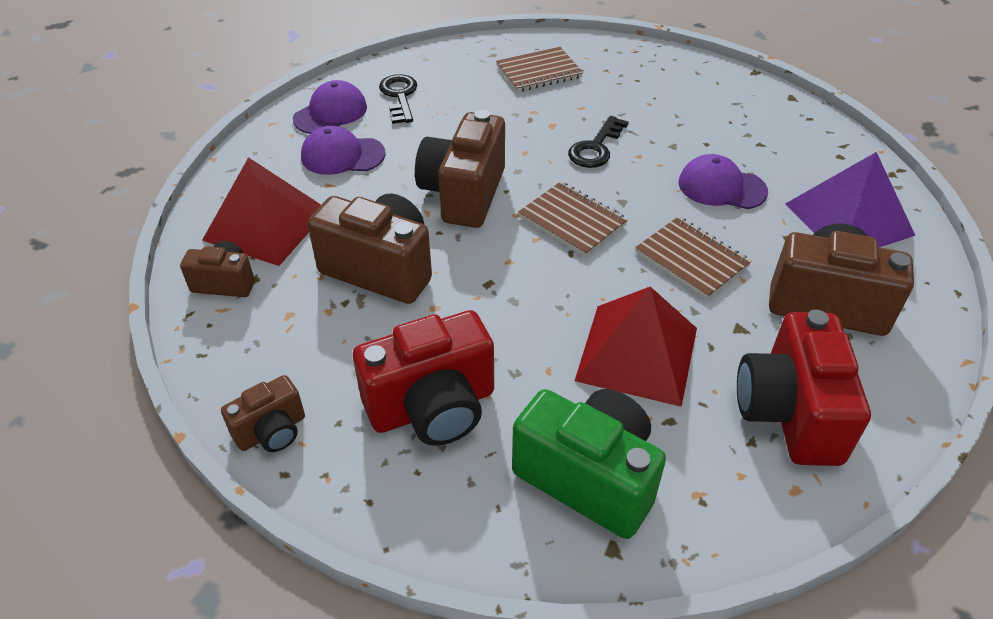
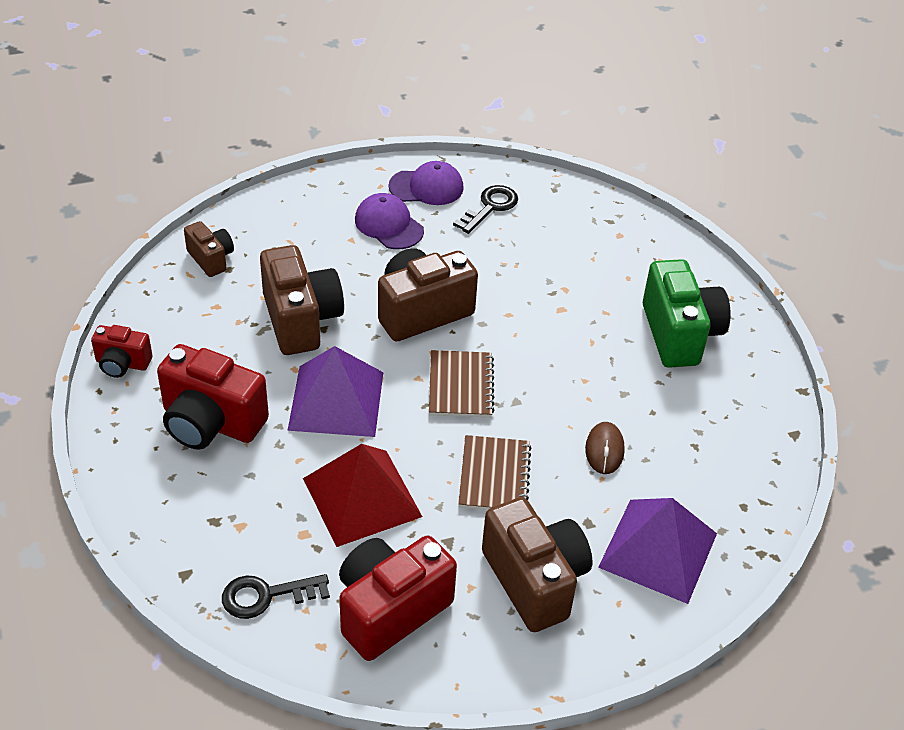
camera: 45 degrees right, 0 degrees up
red pyramid [202,157,321,266] -> none
brown camera [221,375,305,452] -> red camera [91,325,153,378]
brown notebook [496,47,583,92] -> none
green camera [512,389,666,539] -> green camera moved to [643,259,731,368]
black key [568,116,629,168] -> black key moved to [222,574,330,619]
purple cap [678,154,768,209] -> brown mouse [585,422,625,474]
none -> purple pyramid [287,346,383,437]

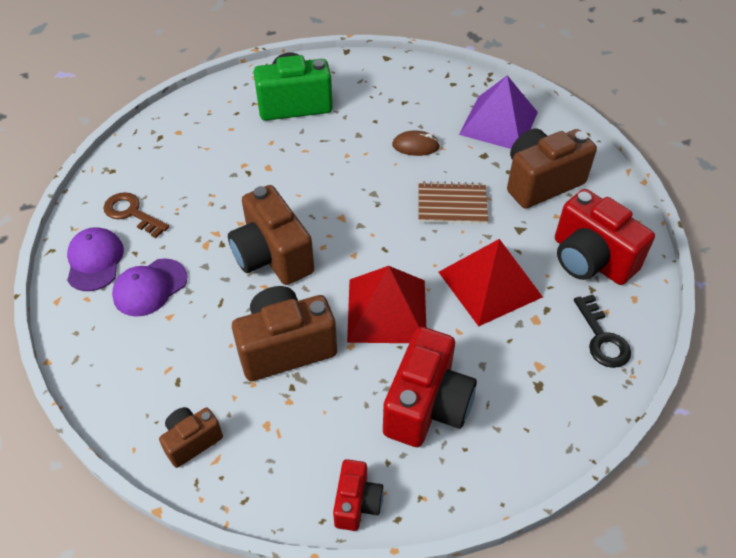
camera: 90 degrees left, 5 degrees up
purple pyramid [287,346,383,437] -> red pyramid [347,266,426,343]
brown notebook [429,350,495,418] -> none
black key [453,185,518,234] -> brown key [103,192,169,238]

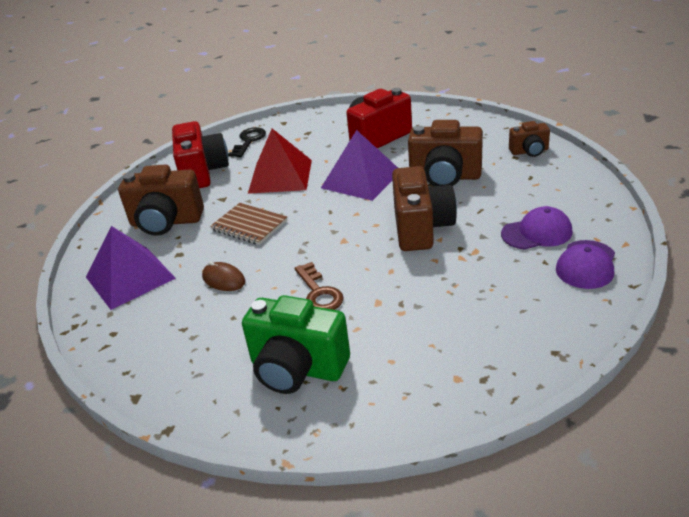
camera: 145 degrees left, 15 degrees down
brown key [103,192,169,238] -> brown key moved to [294,262,344,310]
red camera [333,459,384,531] -> none
red pyramid [347,266,426,343] -> purple pyramid [321,130,398,201]

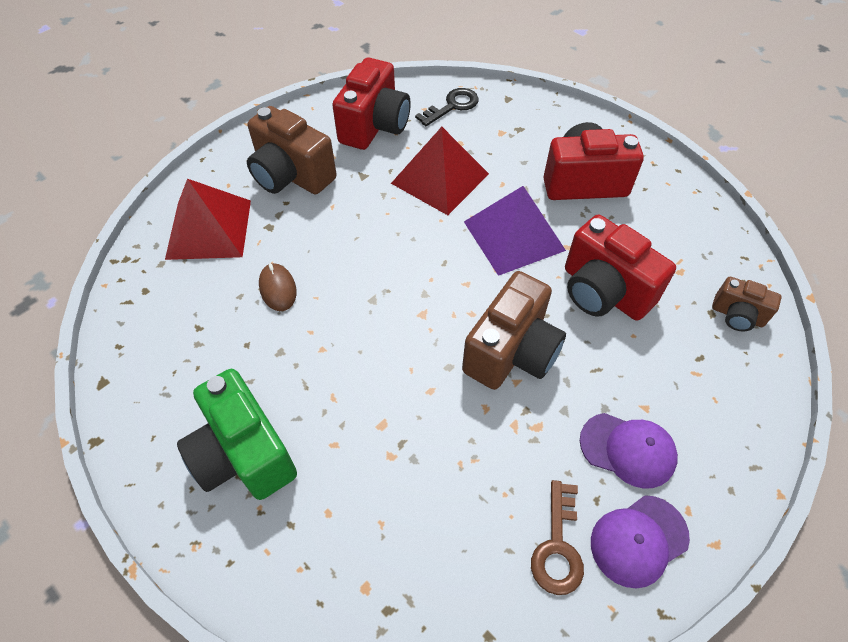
camera: 30 degrees right, 20 degrees up
purple pyramid [86,226,176,310] -> red pyramid [165,179,251,260]
brown notebook [210,203,287,245] -> none
brown key [294,262,344,310] -> brown key moved to [531,480,584,595]
brown camera [408,120,483,186] -> red camera [565,215,676,320]

